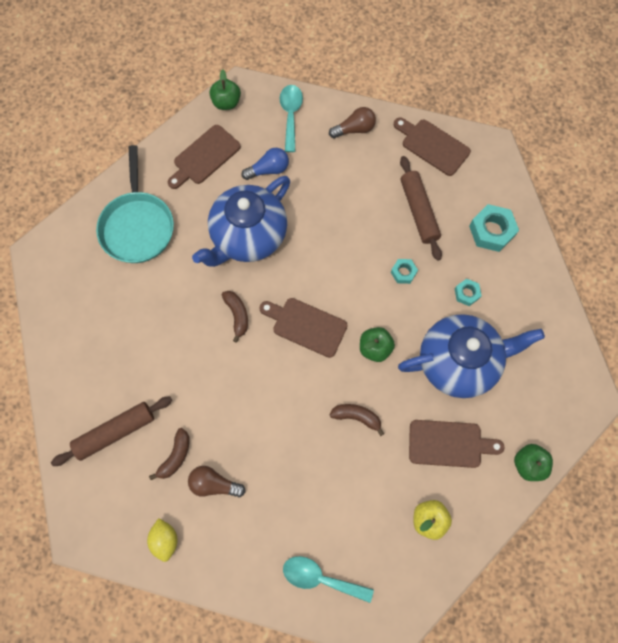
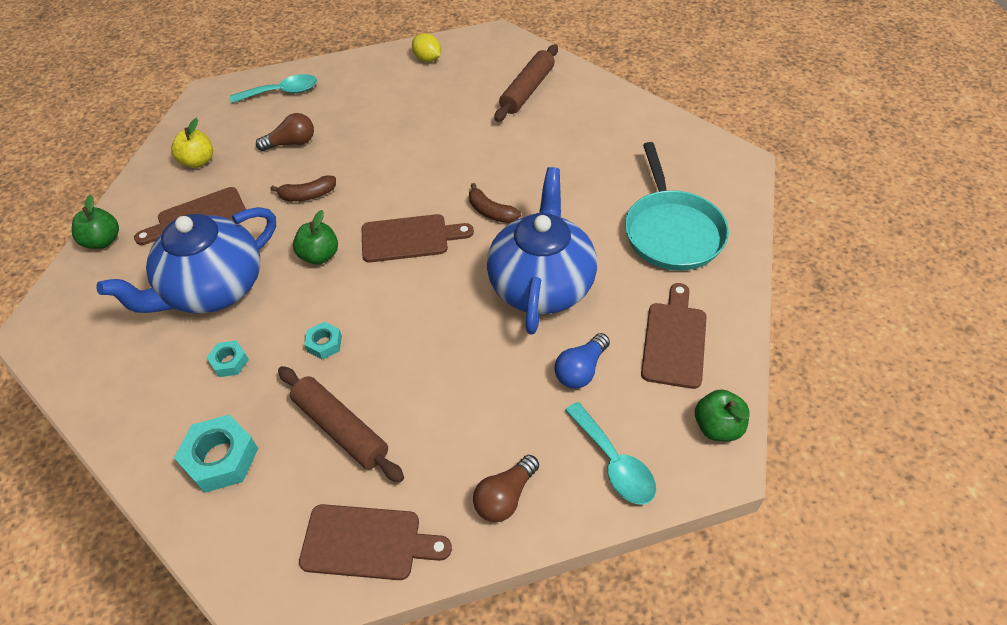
camera: 150 degrees right, 20 degrees down
turquoise pan [96,145,174,263] -> turquoise pan turned 150 degrees counterclockwise [625,142,729,271]
brown banana [149,428,189,480] -> none
brown light bulb [188,466,246,497] -> brown light bulb moved to [256,113,314,151]

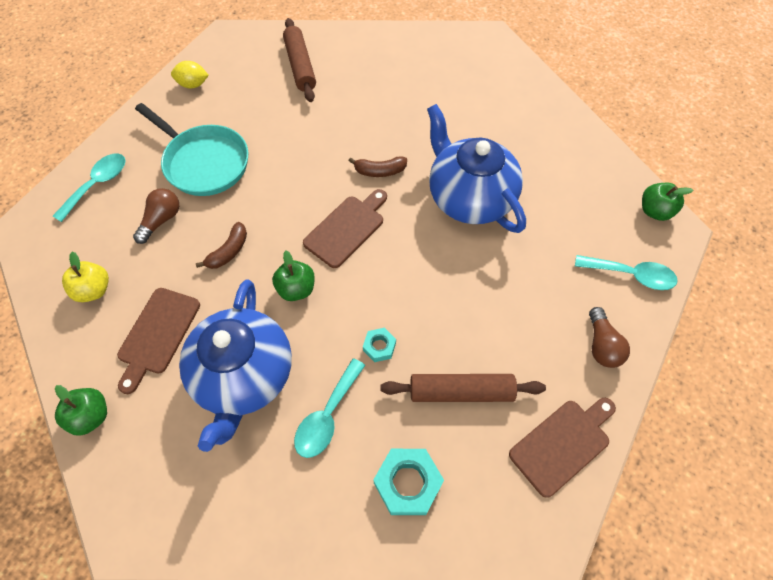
camera: 45 degrees left, 10 degrees up
turquoise nut [207,341,249,377] -> turquoise spoon [294,359,366,458]
blue light bulb [555,333,610,389] -> none
turquoise pan [625,142,729,271] -> turquoise pan moved to [135,103,248,196]
brown cutting board [641,283,707,389] -> none

